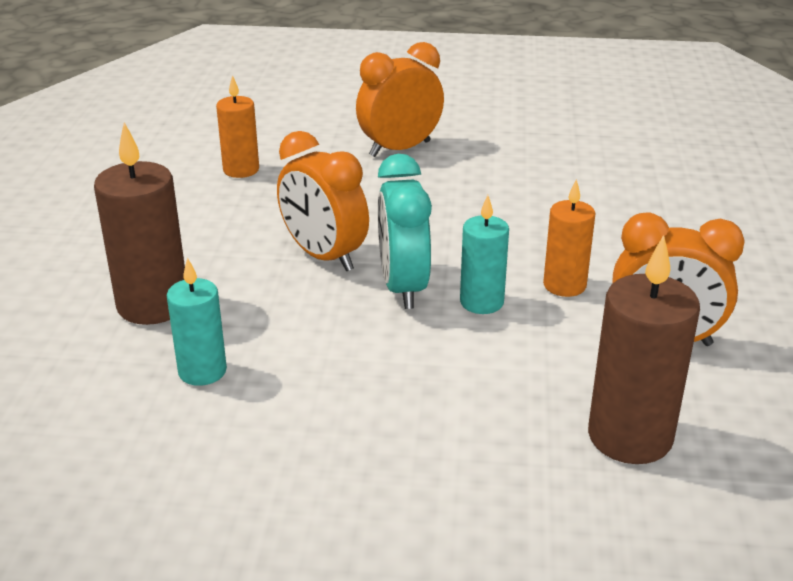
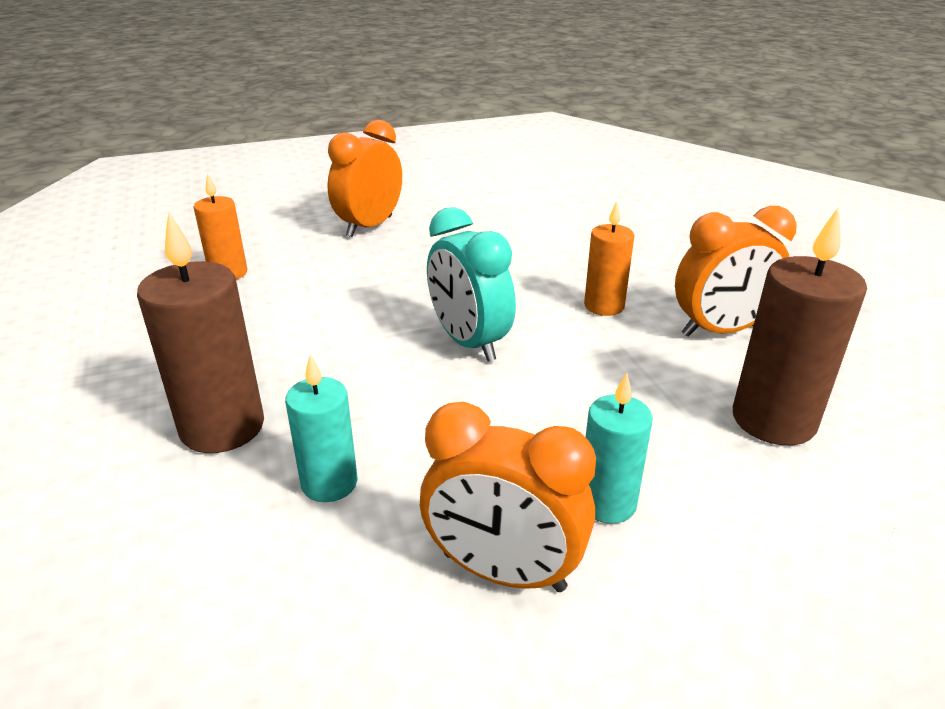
camera: 25 degrees left, 0 degrees up
orange clock [277,131,369,271] -> orange clock moved to [420,402,596,592]
turquoise candle [460,195,509,314] -> turquoise candle moved to [586,372,653,524]

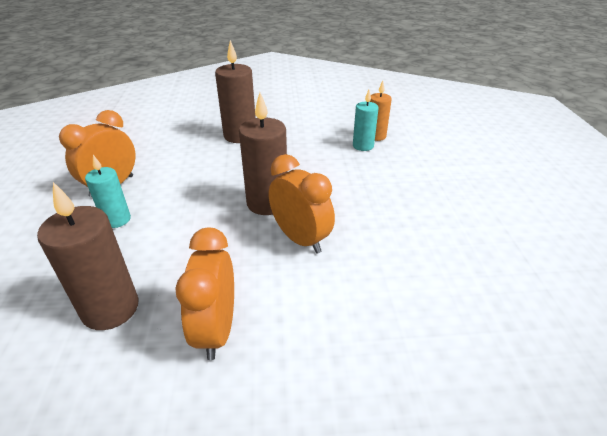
camera: 105 degrees right, 5 degrees up
turquoise candle [285,354,357,502] -> turquoise candle moved to [353,90,379,151]
orange clock [328,120,402,237] -> orange clock moved to [269,154,335,254]
turquoise clock [427,207,516,362] -> brown candle [239,92,287,215]
orange candle [584,201,634,316] -> none

